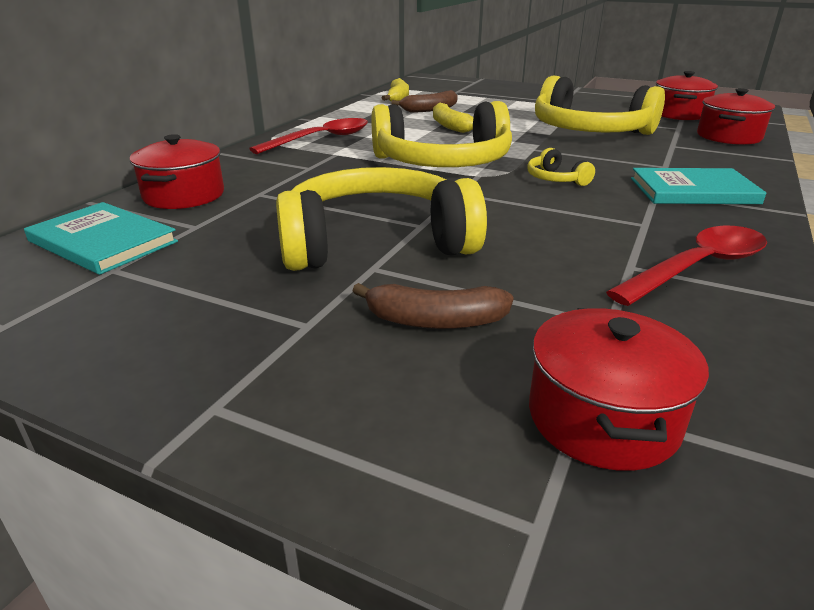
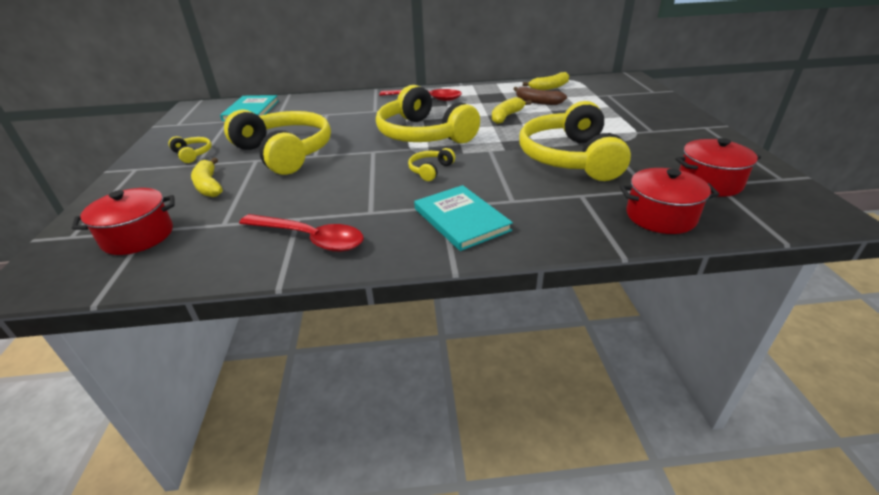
camera: 60 degrees right, 5 degrees up
red pot [130,134,224,209] -> none
brown banana [352,283,514,329] -> yellow banana [191,158,222,197]
none -> yellow headphones [168,136,212,163]

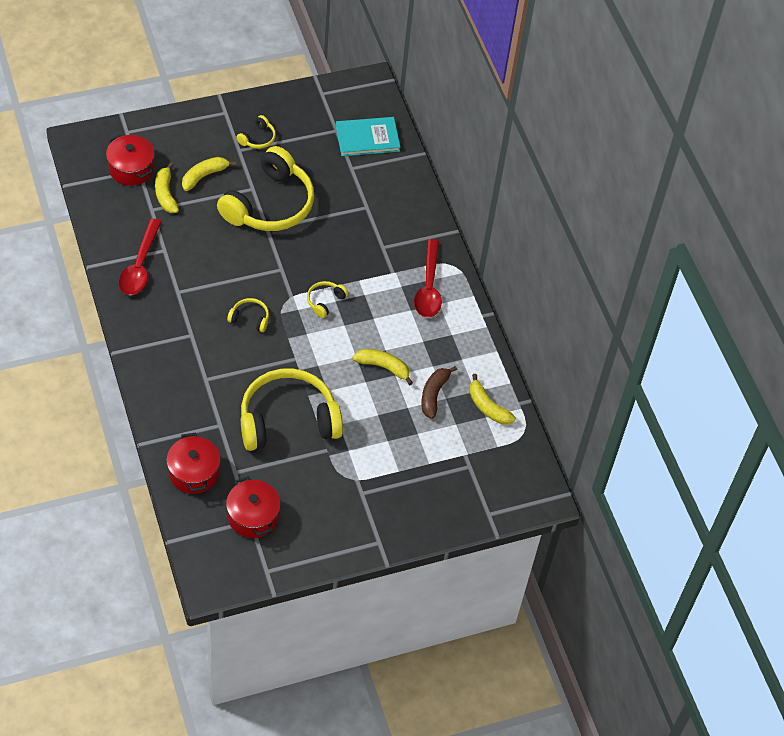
camera: 70 degrees right, 20 degrees up
yellow headphones [376,85,480,144] -> yellow headphones [307,281,348,318], size x0.41
turquoise book [414,185,513,251] -> none
none -> yellow banana [155,162,179,213]

